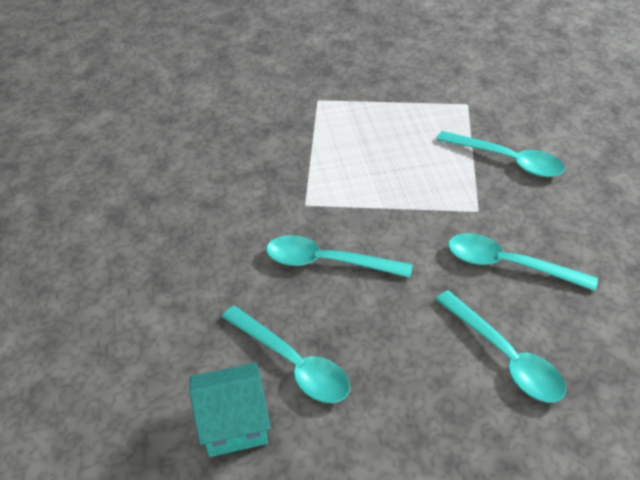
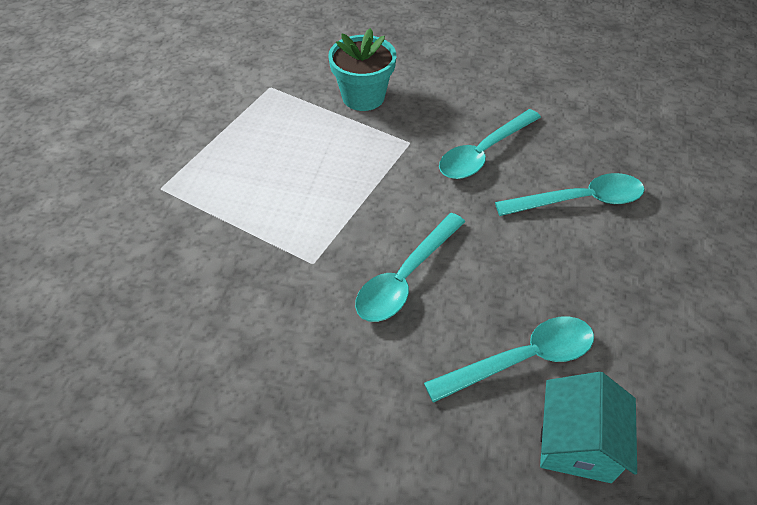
camera: 65 degrees left, 5 degrees up
turquoise spoon [437,131,565,177] -> turquoise flower pot [328,28,396,111]

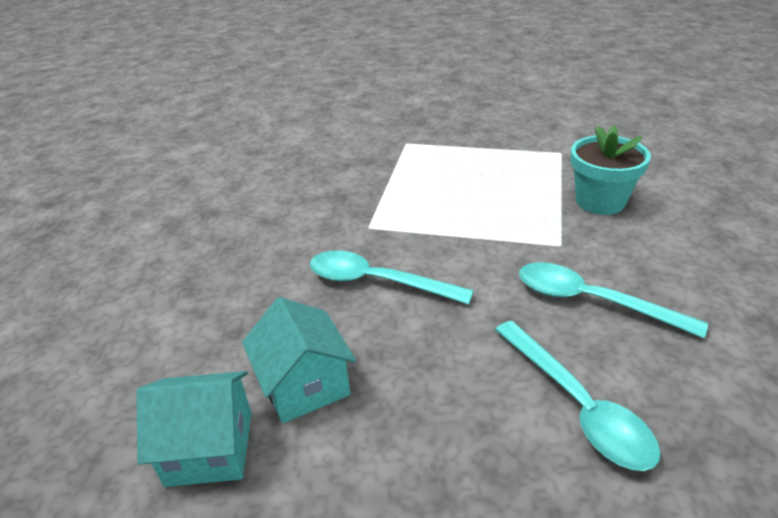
camera: 75 degrees right, 15 degrees down
turquoise spoon [424,316,594,403] -> turquoise house [242,297,356,423]

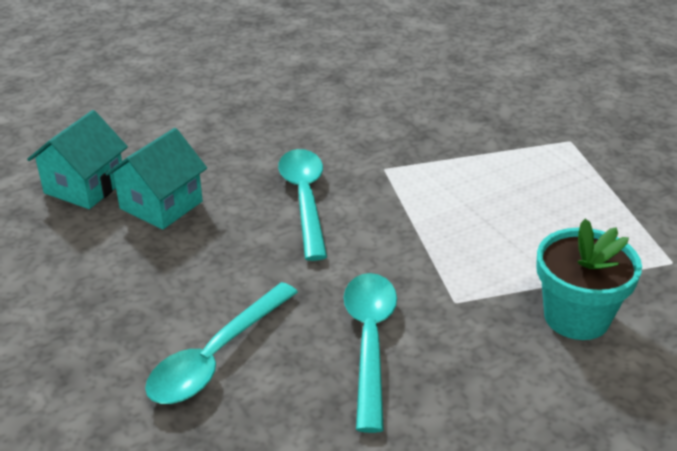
camera: 60 degrees right, 0 degrees up
turquoise house [136,371,252,487] -> turquoise house turned 60 degrees clockwise [27,110,128,209]

